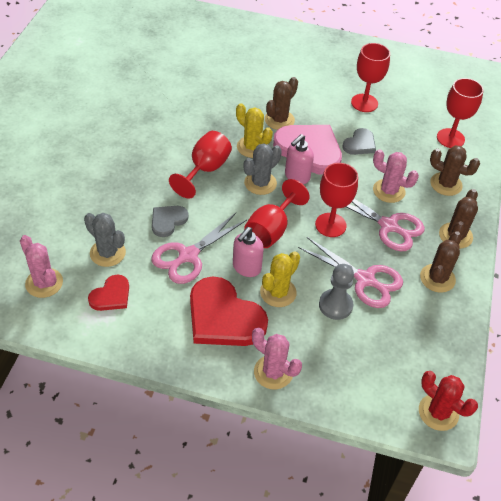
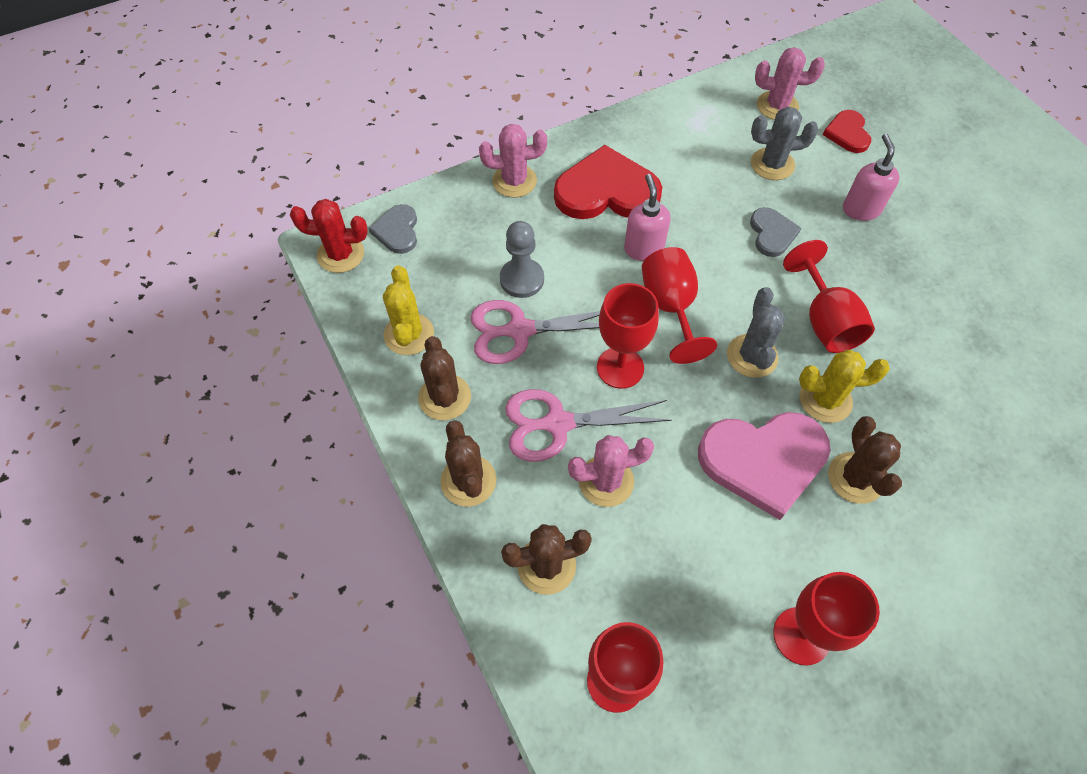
camera: 140 degrees right, 10 degrees up
red heart [88,275,129,311] -> red heart moved to [823,110,871,153]
pink scissors [151,213,247,284] -> none
yellow cactus [260,251,300,307] -> yellow cactus moved to [383,265,434,355]
pink soap dispenser [285,134,314,184] -> pink soap dispenser moved to [843,134,900,221]
grey heart [343,128,376,155] -> grey heart moved to [369,204,417,254]

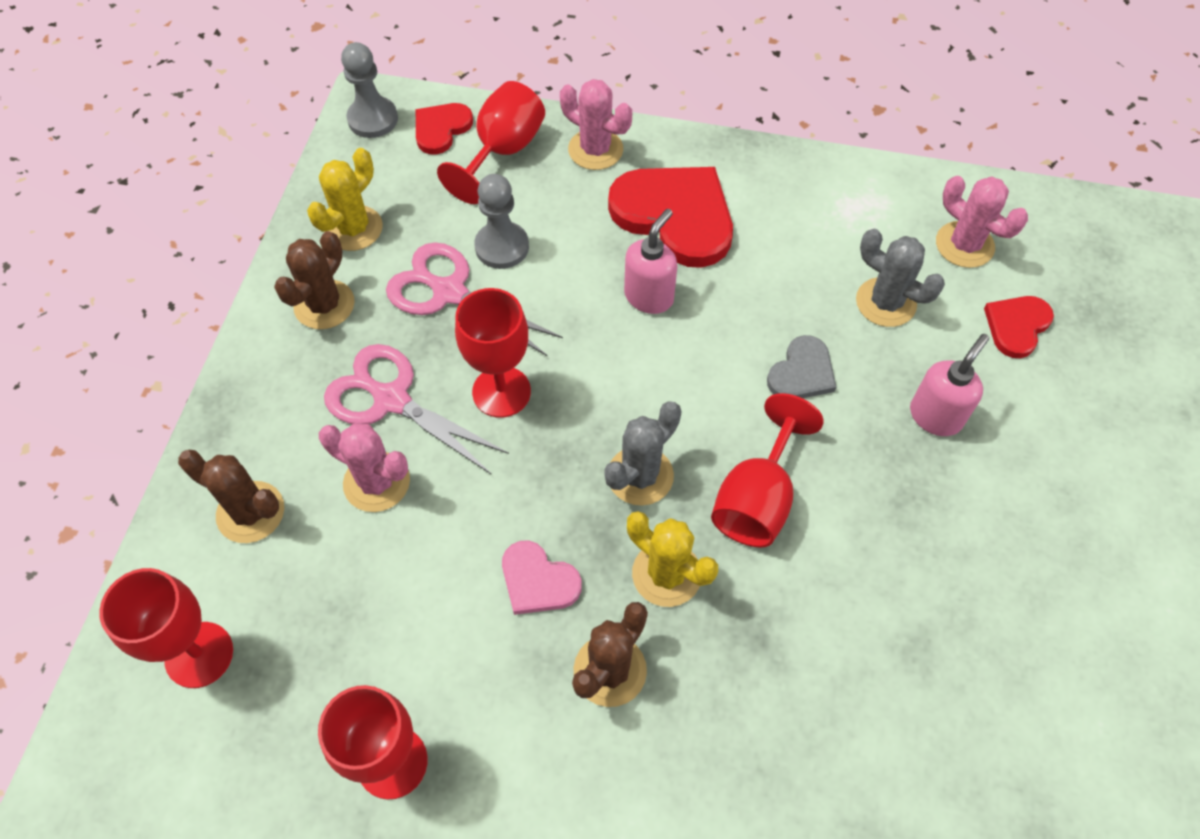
camera: 40 degrees right, 0 degrees up
red cactus [290,199,368,273] -> grey pawn [341,42,398,138]
grey heart [369,204,417,254] -> red heart [416,103,473,155]
brown cactus [441,420,496,507] -> none
red goblet [642,247,717,364] -> red goblet moved to [437,81,545,204]
pink heart [698,412,830,520] -> pink heart [502,541,582,615], size x0.53

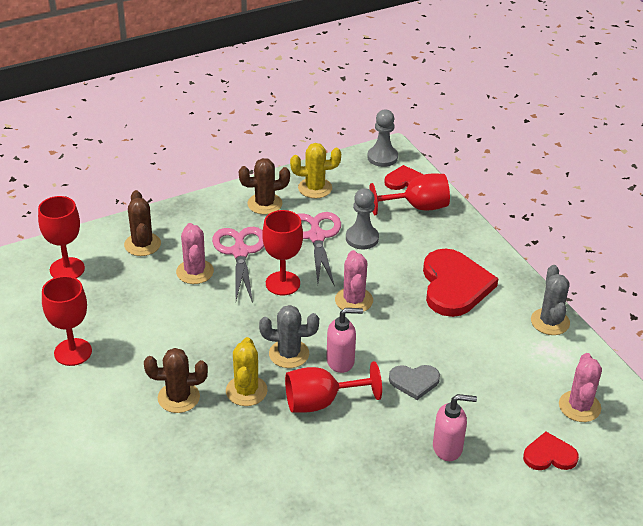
camera: 50 degrees right, 20 degrees down
pink heart [502,541,582,615] -> none
pink cactus [560,79,632,170] -> pink cactus moved to [335,250,373,312]
pink soap dispenser [624,209,678,314] -> pink soap dispenser moved to [326,308,363,373]
grey cactus [856,229,945,327] -> grey cactus moved to [531,265,570,335]

